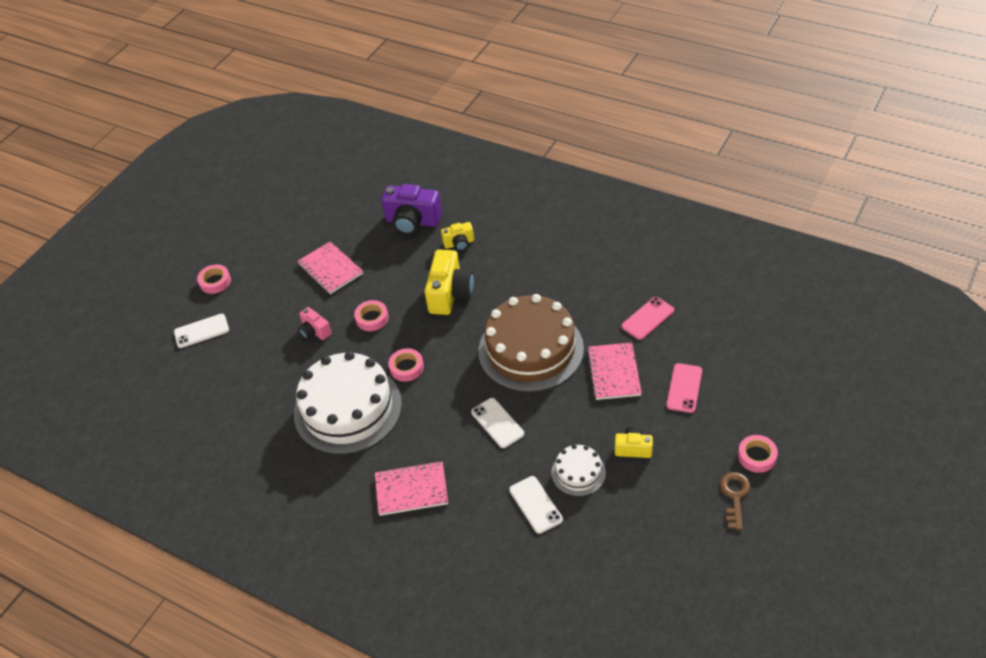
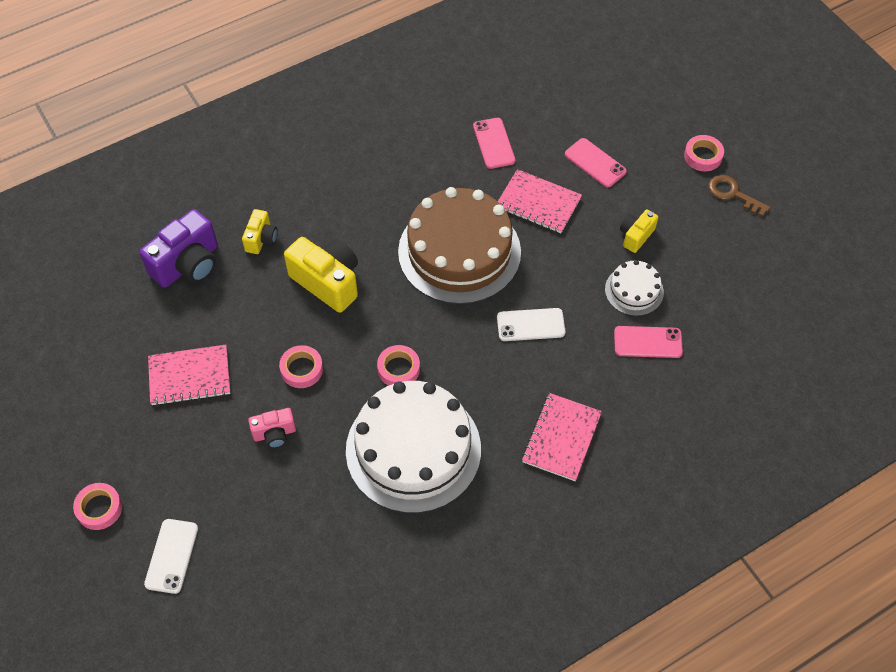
camera: 65 degrees left, 10 degrees up
white phone [509,476,563,534] -> pink phone [614,326,683,358]

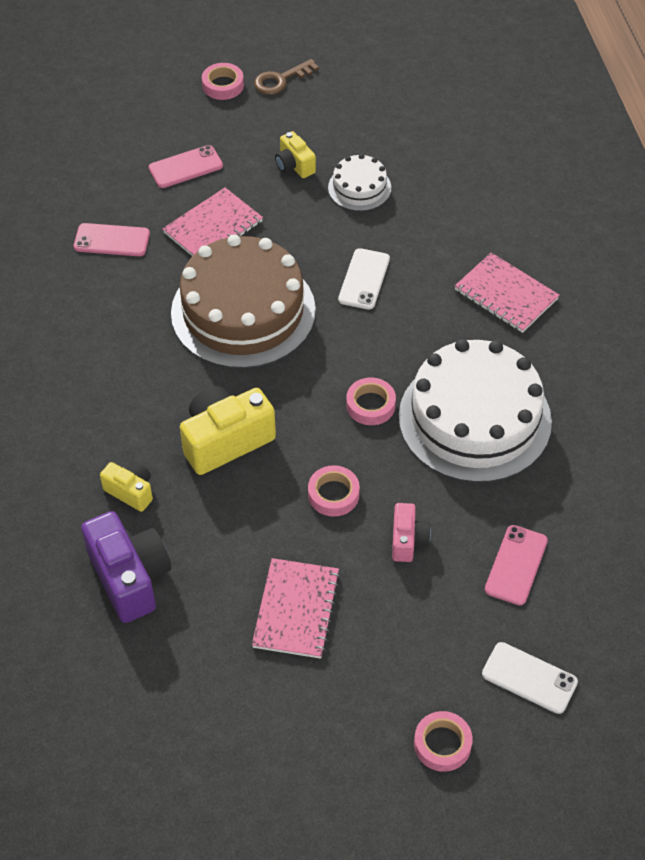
camera: 70 degrees left, 5 degrees down
pink phone [614,326,683,358] -> pink phone moved to [485,525,548,605]

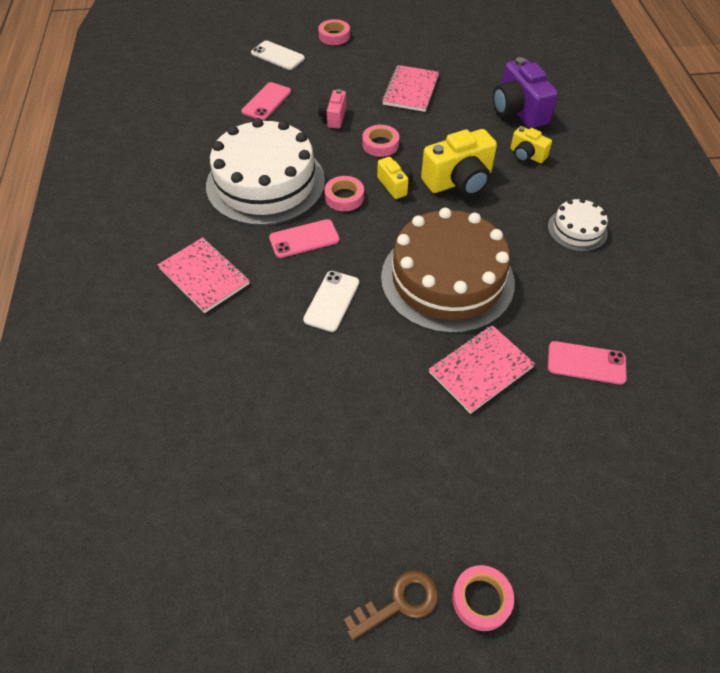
camera: 175 degrees left, 0 degrees up
pink phone [149,145,223,188] -> pink phone moved to [269,219,339,258]
yellow camera [275,131,316,178] -> yellow camera moved to [377,157,413,199]
white cake [328,154,391,211] -> white cake moved to [548,198,608,252]

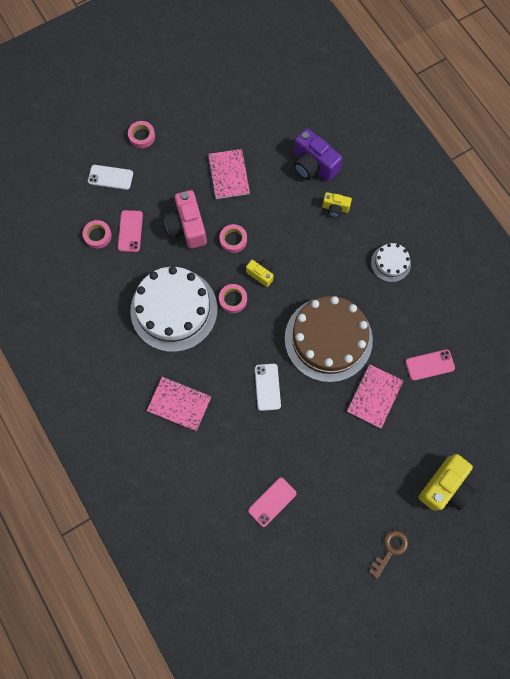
camera: 25 degrees left, 20 degrees up
pink phone [269,219,339,258] -> pink phone moved to [248,477,297,527]
pink camera [318,89,346,129] -> pink camera [164,190,207,249], size x1.82
yellow camera [421,129,497,196] -> yellow camera moved to [419,454,475,511]
pink tape [452,565,514,631] -> pink tape moved to [83,220,112,249]

